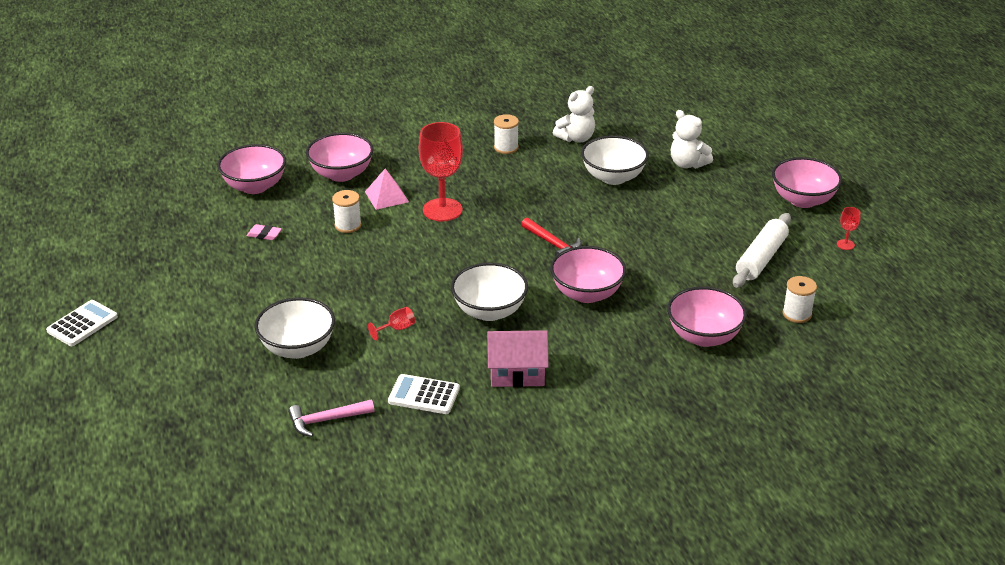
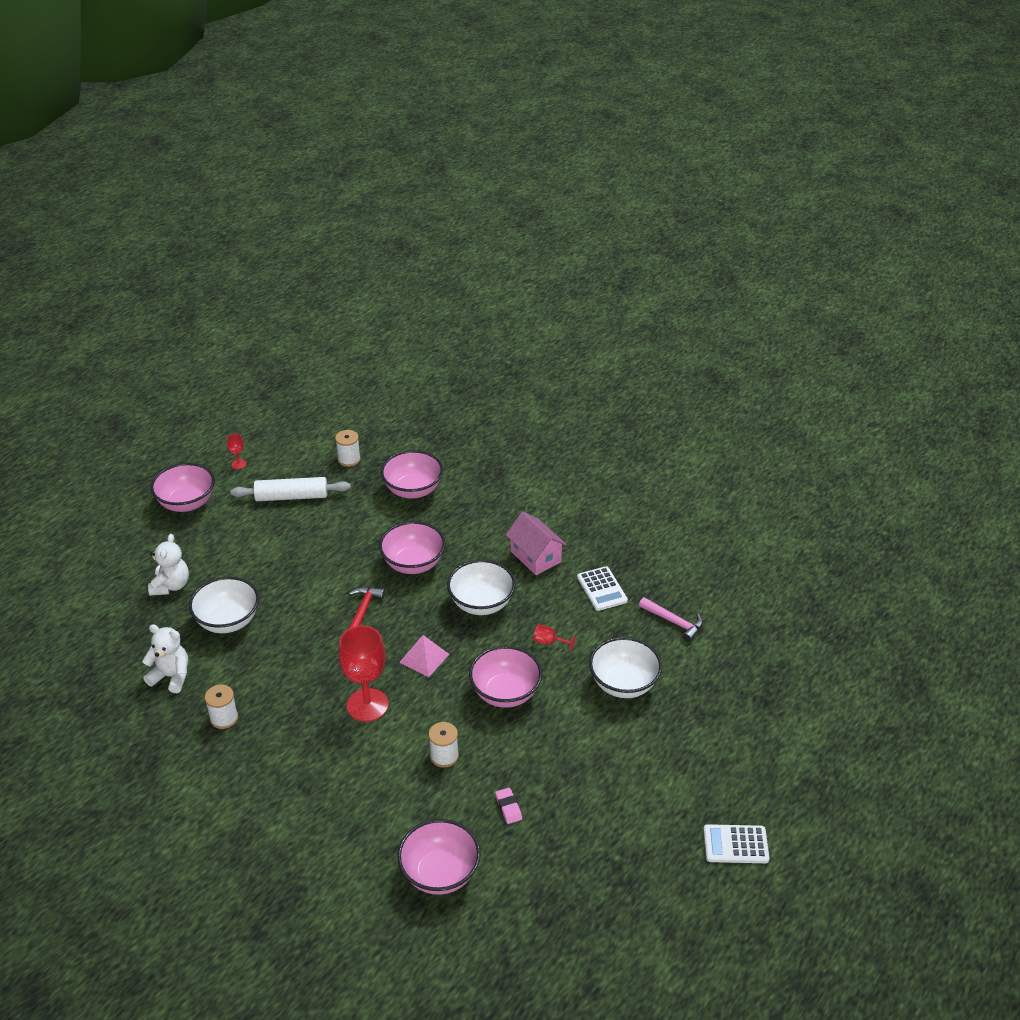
camera: 125 degrees left, 5 degrees up
pink bowl [306,133,374,182] -> pink bowl moved to [469,646,542,708]
pink pyramid [365,169,409,210] -> pink pyramid moved to [399,635,449,677]

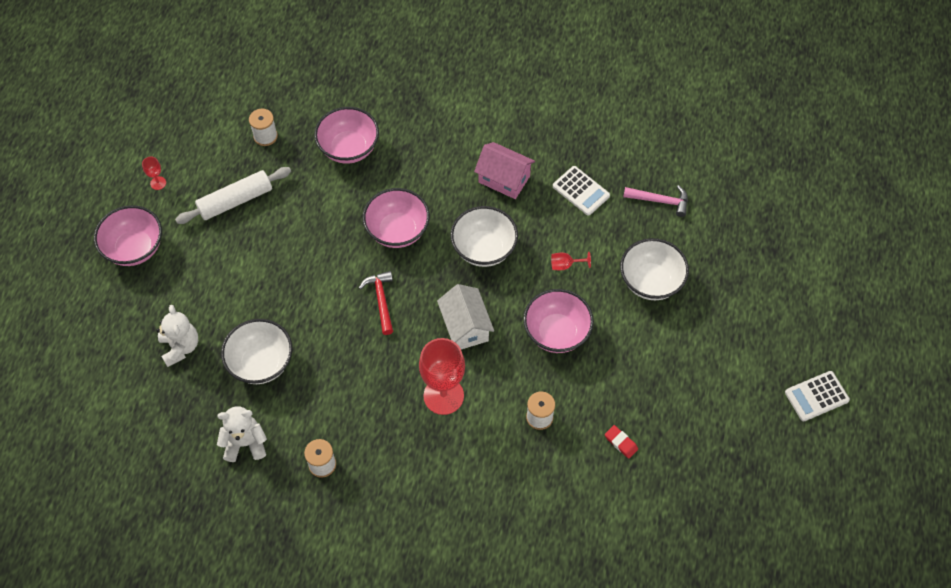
camera: 25 degrees left, 20 degrees up
pink bowl [397,819,481,895] -> none
pink pyramid [399,635,449,677] -> white house [437,284,494,350]
pink eraser [495,788,522,824] -> red eraser [605,425,638,459]

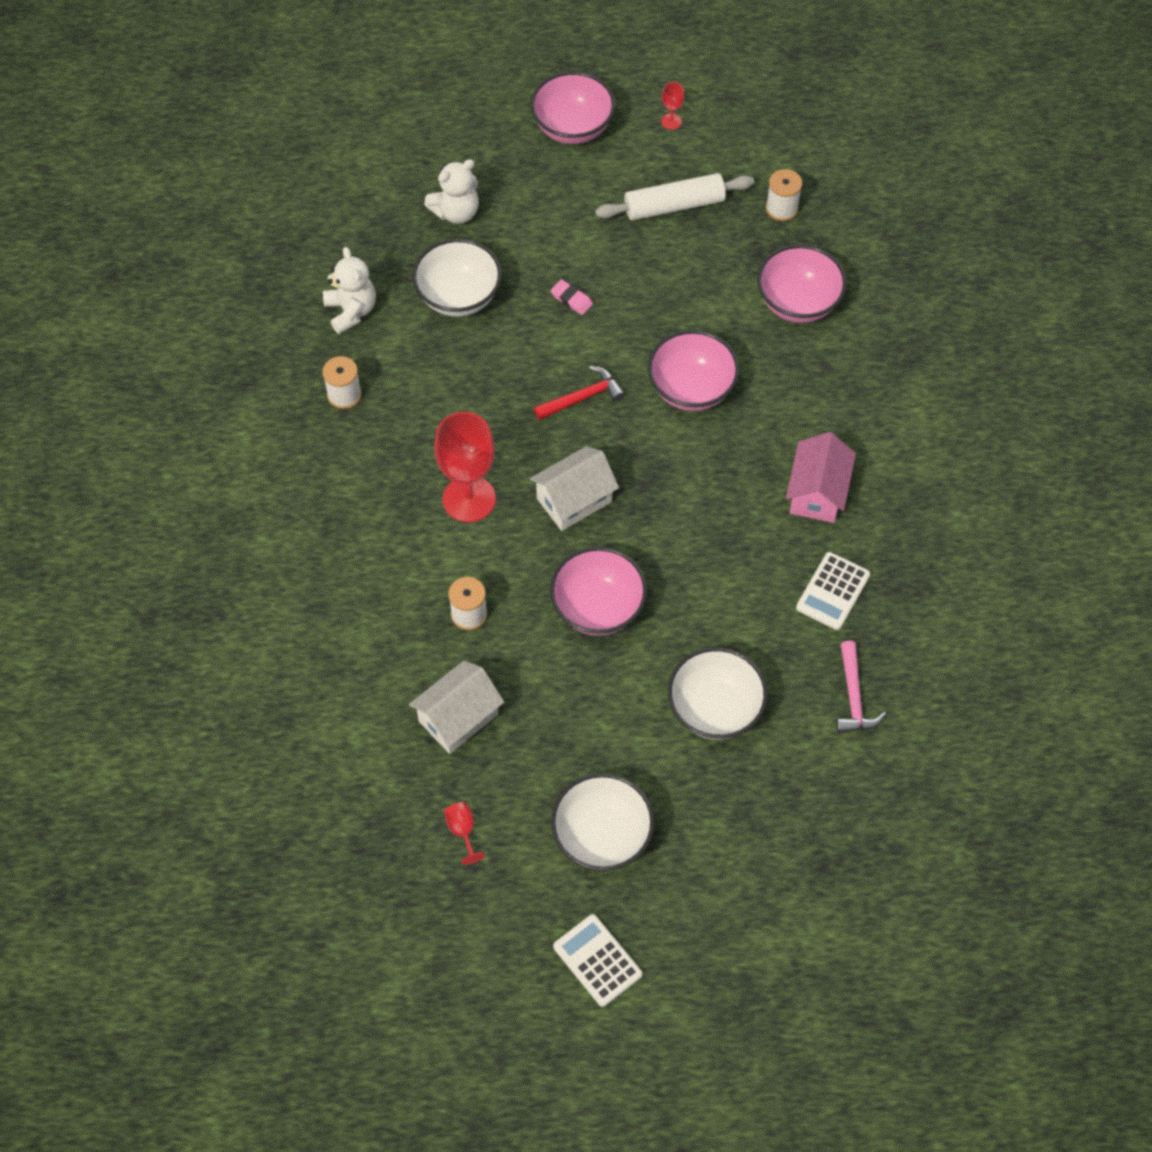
camera: 75 degrees right, 0 degrees up
white rolling pin [175,167,291,224] -> white rolling pin turned 60 degrees counterclockwise [595,173,754,221]
white bowl [450,206,518,267] -> white bowl moved to [551,773,654,871]
red goblet [551,252,591,271] -> red goblet moved to [444,802,485,865]
red eraser [605,425,638,459] -> white house [409,661,504,754]
none -> pink eraser [551,279,593,315]

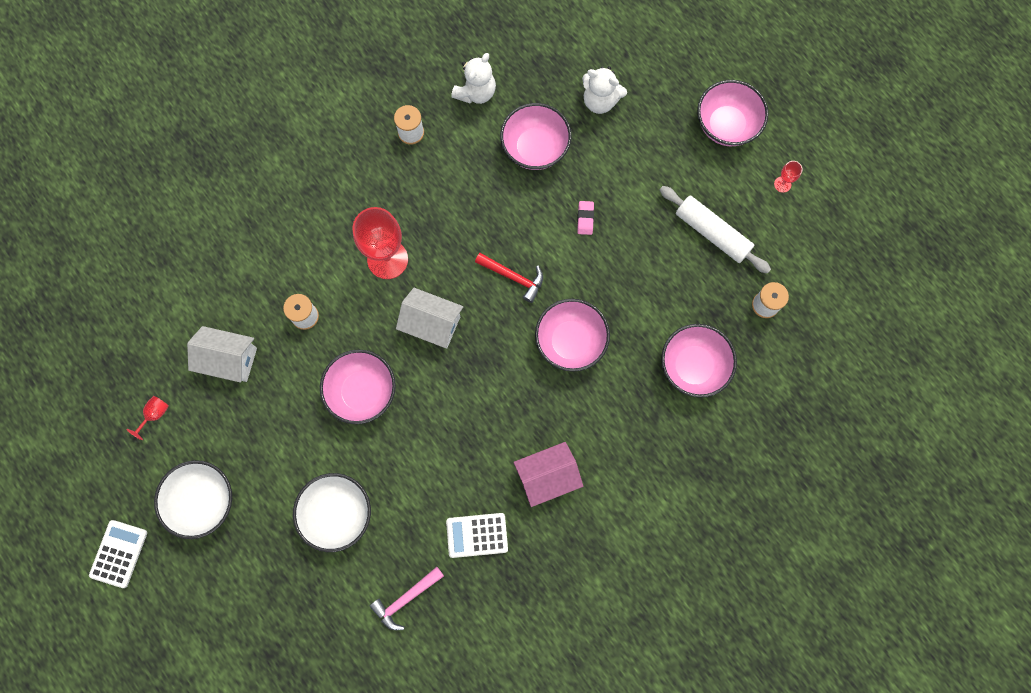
camera: 55 degrees right, 15 degrees up
white bowl [412,239,502,317] -> pink bowl [500,103,572,170]

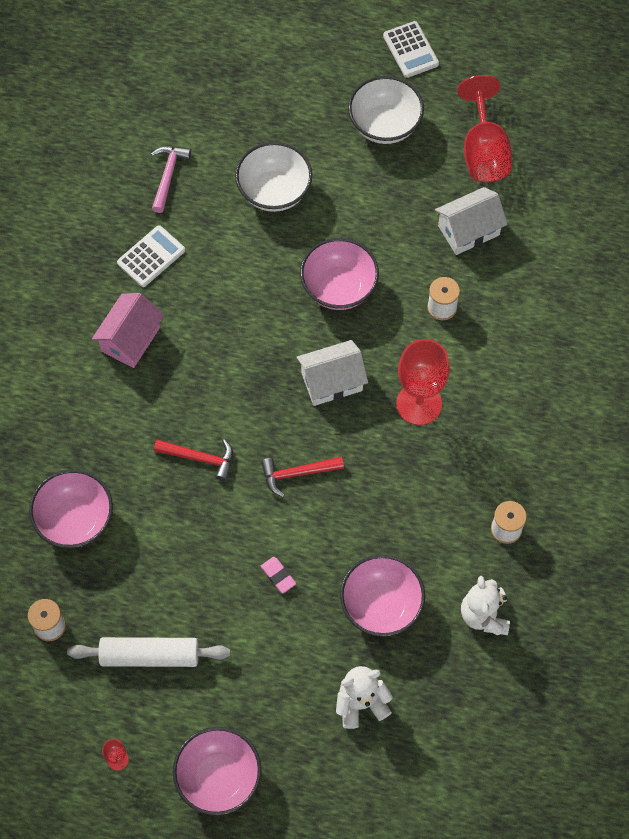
camera: 140 degrees right, 10 degrees down
red goblet [127,396,169,440] -> red goblet [457,75,512,182], size x2.34
pink bowl [535,299,610,372] -> red hammer [154,439,233,481]

